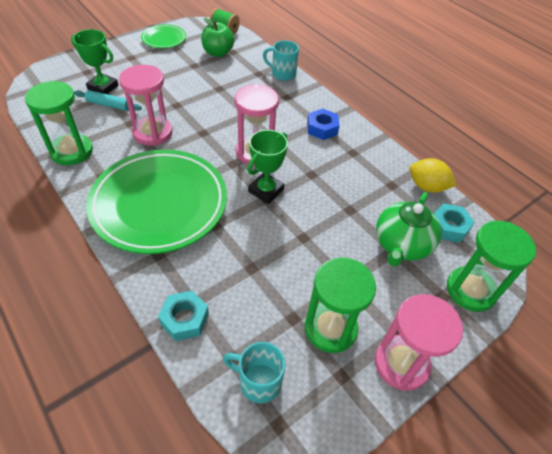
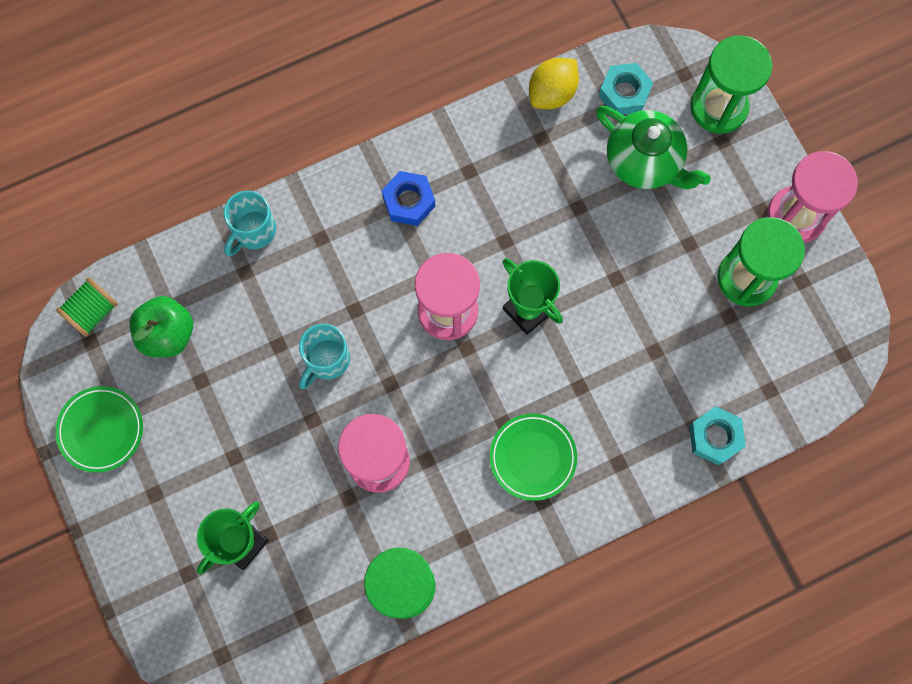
camera: 75 degrees left, 25 degrees up
turquoise rolling pin [74,90,142,111] -> none
green plate [86,149,227,254] -> green plate [490,413,577,501], size x0.46
turquoise mug [223,342,285,403] -> turquoise mug moved to [299,324,350,389]

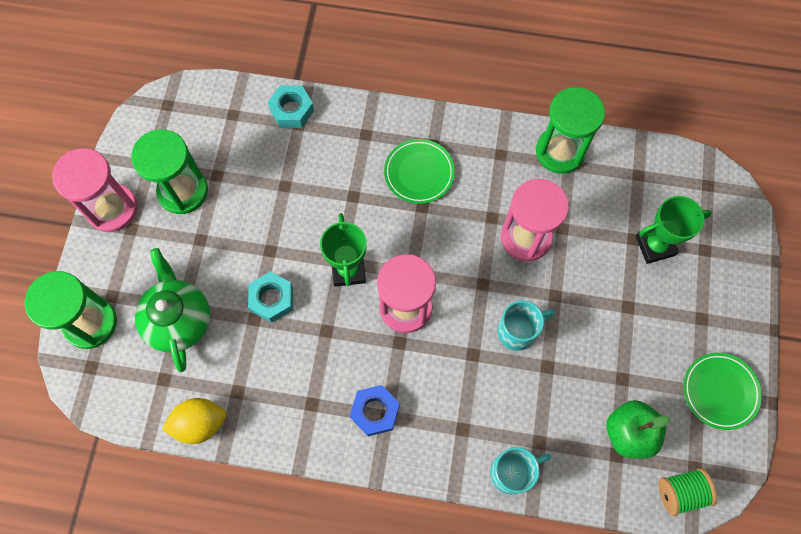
camera: 145 degrees left, 5 degrees down
turquoise nut [599,63,654,115] -> turquoise nut moved to [248,272,293,323]

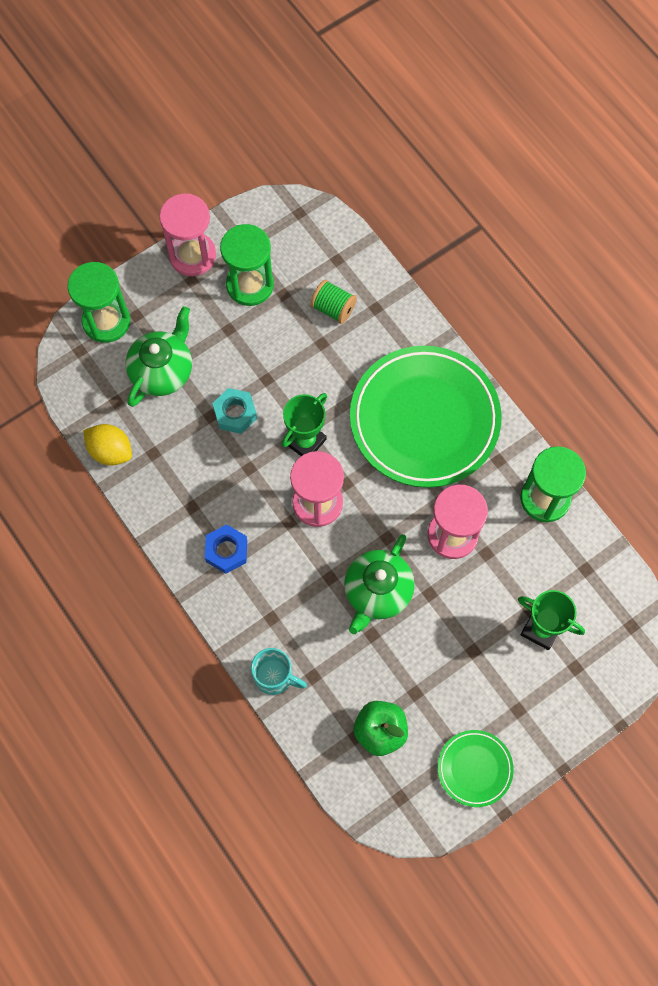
camera: 45 degrees right, 0 degrees up
turquoise nut [268,85,314,128] -> none
green plate [384,139,455,204] -> green plate [350,346,502,488], size x2.17
turquoise mug [497,300,555,351] -> green teapot [344,534,415,634]
green spool [658,468,717,516] -> green spool moved to [310,280,357,324]

